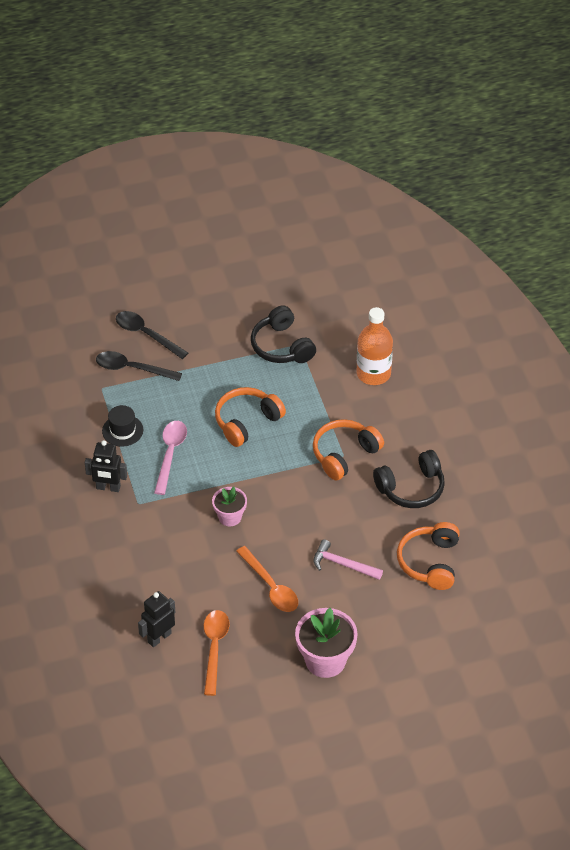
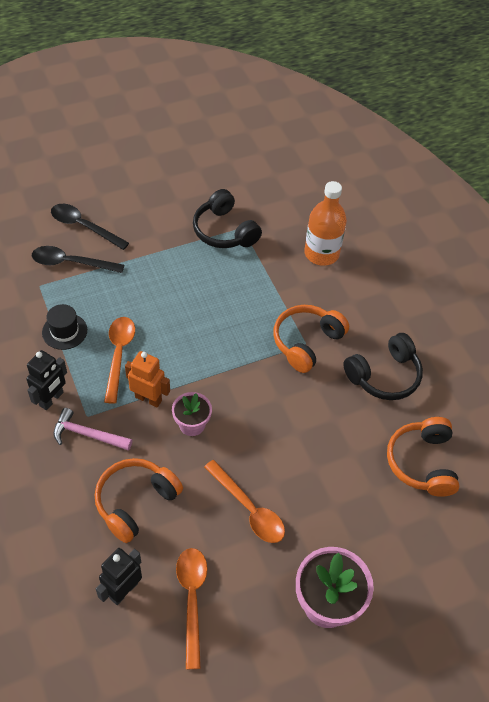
camera: 10 degrees left, 5 degrees up
black robot [85,440,127,492] -> black robot turned 60 degrees counterclockwise [26,350,67,410]
pink spoon [154,421,187,495] -> orange spoon [104,317,135,404]
orange headphones [215,387,286,447] -> orange headphones moved to [95,458,183,543]
pink hammer [314,539,383,580] -> pink hammer moved to [54,408,132,451]
none -> orange robot [125,351,170,408]

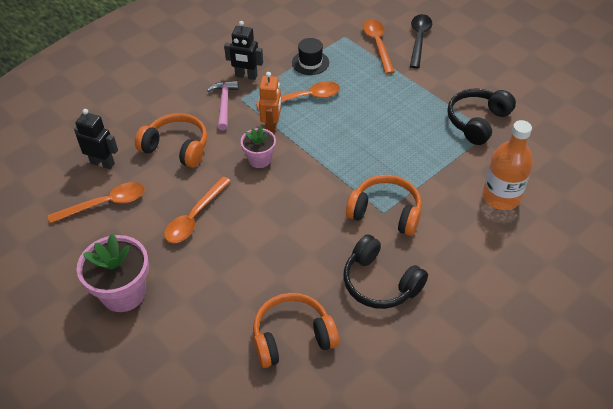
camera: 75 degrees right, 5 degrees down
black spoon [32,246,124,273] -> orange spoon [363,19,395,74]

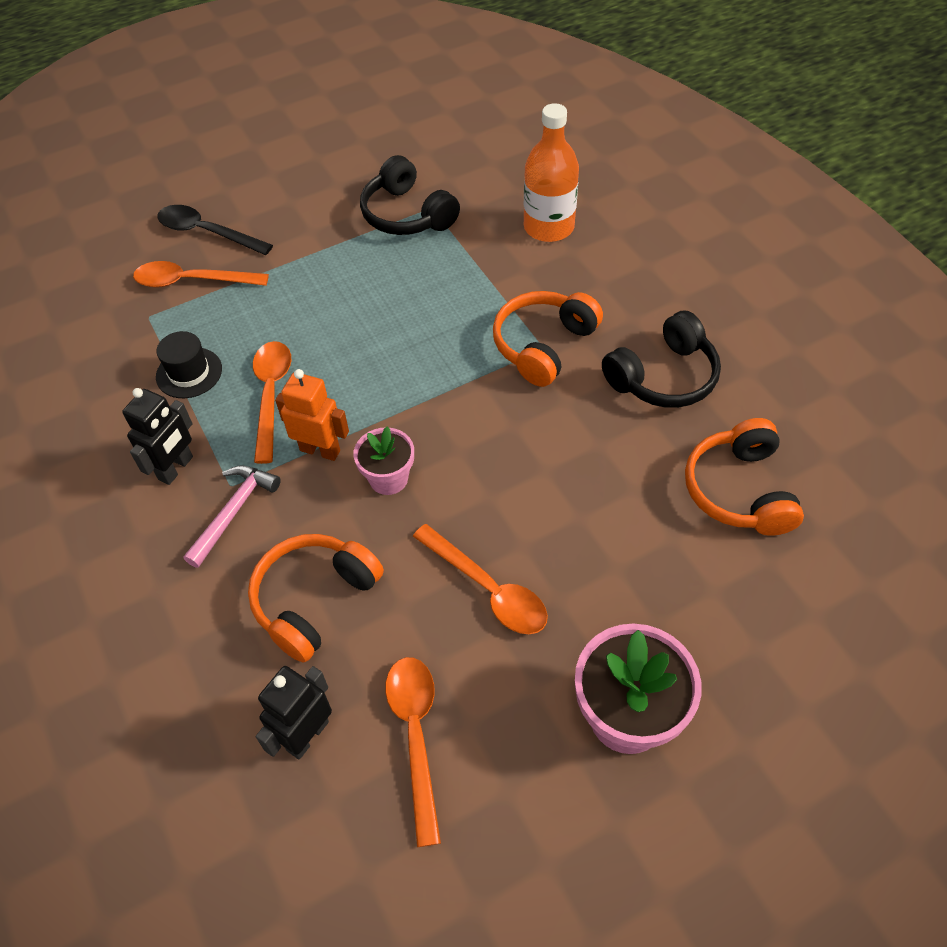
camera: 75 degrees left, 5 degrees up
pink hammer [207,81,238,131] -> pink hammer turned 105 degrees clockwise [183,466,281,568]

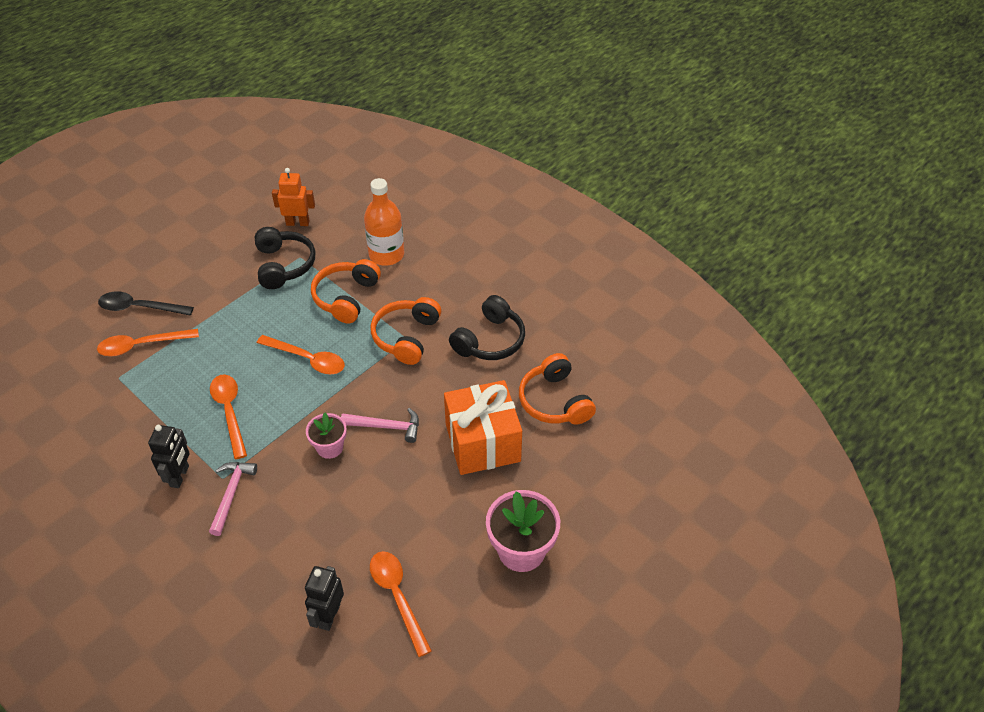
camera: 20 degrees left, 5 degrees down
black hat [156,331,222,398] -> none
orange headphones [248,534,384,663] -> orange headphones moved to [311,259,381,324]
orange robot [275,369,349,461] -> orange robot moved to [272,168,315,226]
black headphones [360,155,460,235] -> black headphones turned 135 degrees counterclockwise [255,227,315,289]
orange spoon [413,524,548,634] -> orange spoon moved to [257,335,345,374]
none -> pink hammer [341,408,419,443]
none -> orange gift [444,380,522,475]

